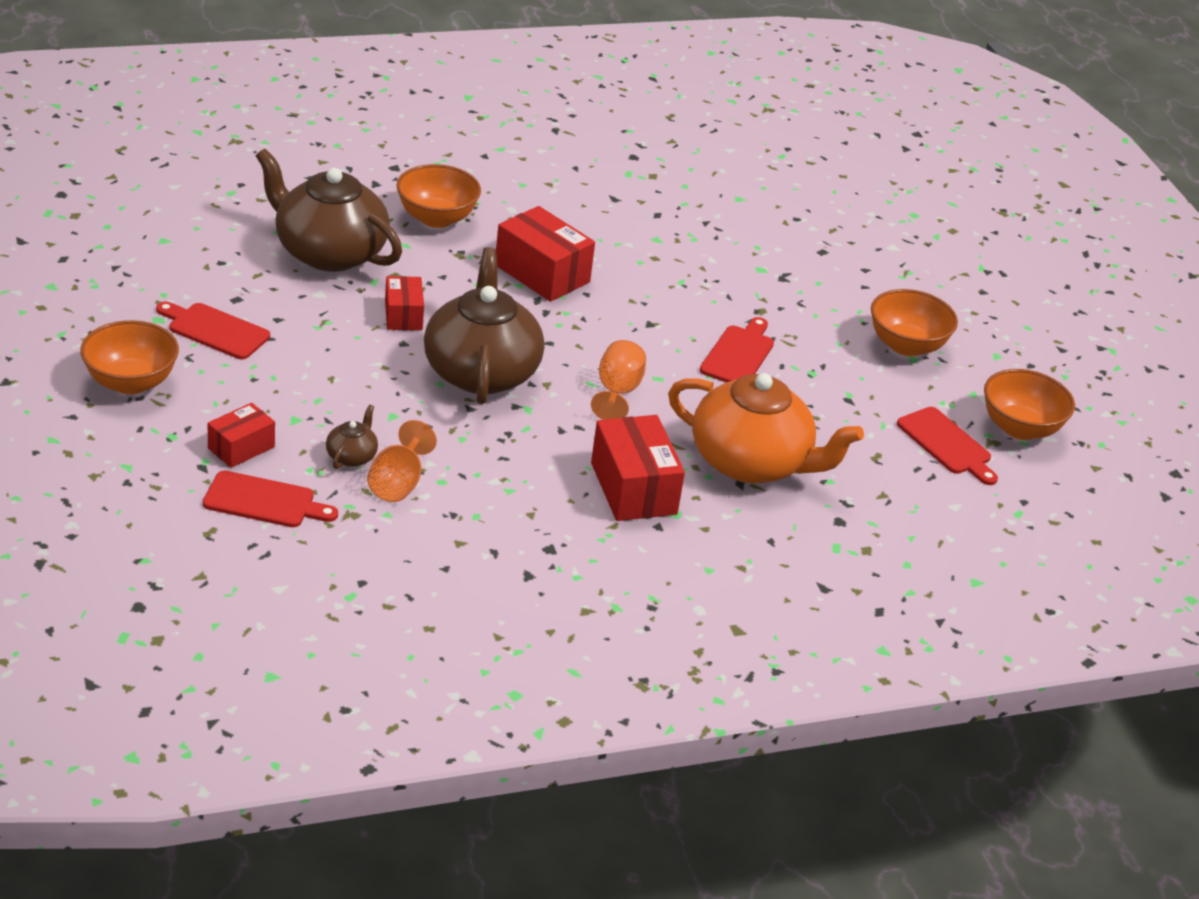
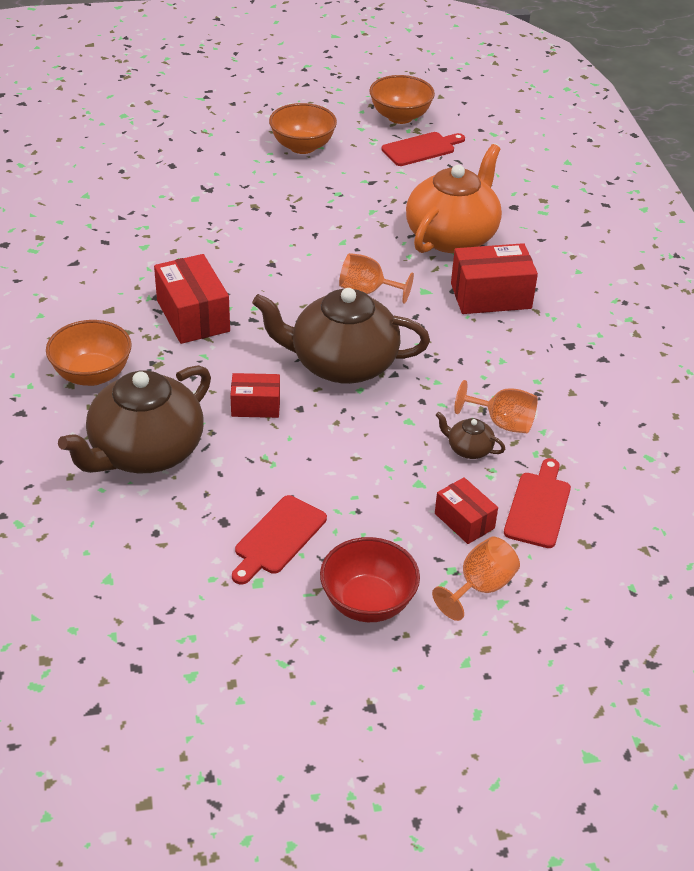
camera: 80 degrees left, 5 degrees up
orange bowl [80,320,179,394] -> red bowl [320,537,420,622]
red box [496,206,595,302] -> red box turned 75 degrees counterclockwise [154,254,230,344]
red cutting board [700,317,774,383] -> none
none -> orange goblet [432,537,520,621]

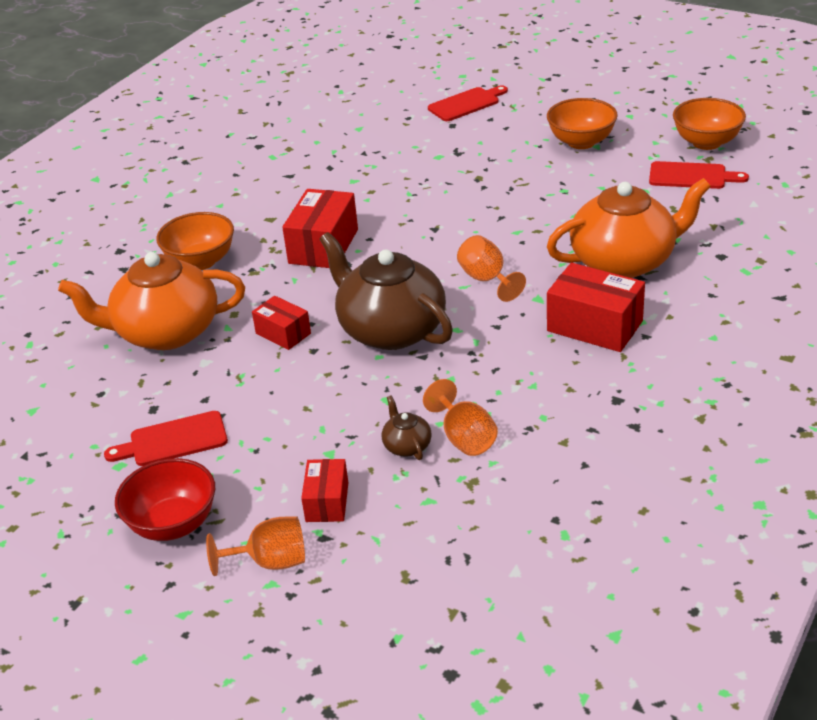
camera: 45 degrees right, 5 degrees down
brown teapot [58,365,211,473] -> orange teapot [58,252,245,350]
red cutting board [504,458,571,548] -> red cutting board moved to [428,85,508,121]

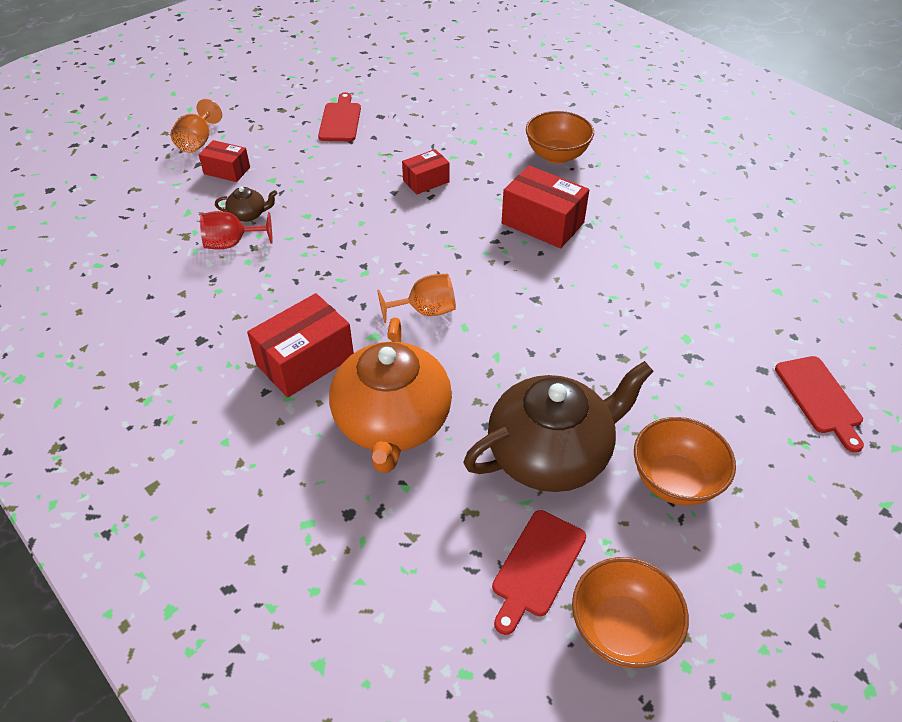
camera: 105 degrees right, 10 degrees up
orange teapot [58,252,245,350] -> none
red bowl [115,458,215,541] -> none
brown teapot [319,232,453,350] -> brown teapot moved to [464,361,654,492]
orange goblet [423,379,498,456] -> red goblet [200,211,273,249]

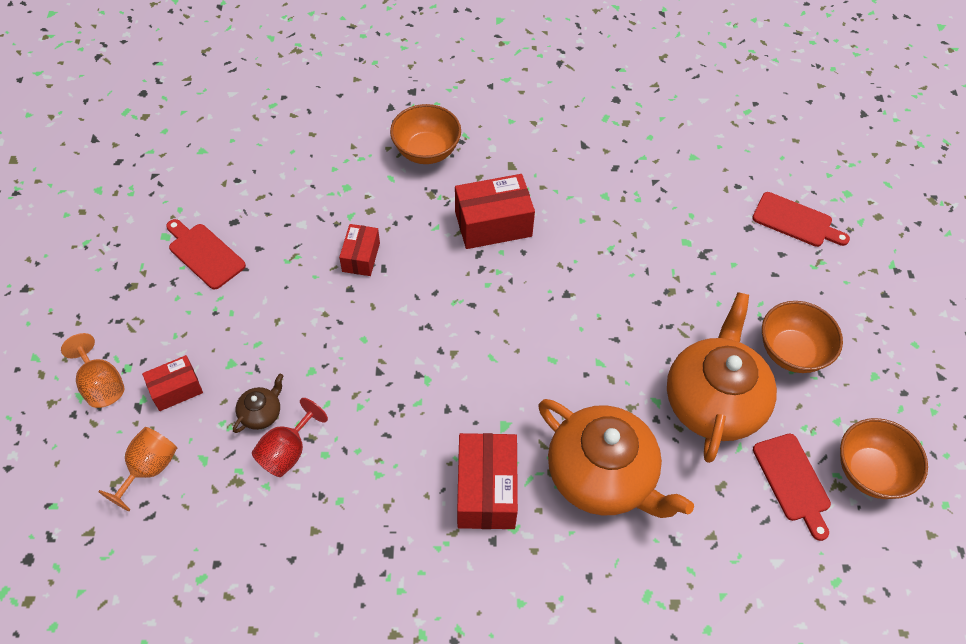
camera: 50 degrees left, 10 degrees up
orange goblet [377,274,456,323] -> orange goblet moved to [98,427,177,511]
brown teapot [464,361,654,492] -> orange teapot [667,292,777,463]

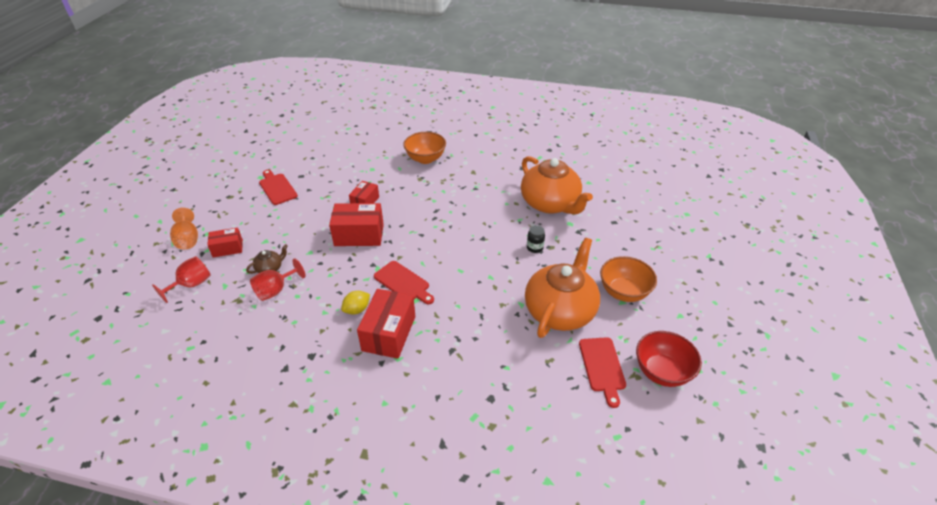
camera: 15 degrees right, 15 degrees down
orange goblet [98,427,177,511] -> red goblet [152,256,211,303]
red box [455,174,535,249] -> red box moved to [329,203,384,246]
orange teapot [538,399,694,518] -> orange teapot moved to [521,156,593,214]
red cutting board [752,192,850,247] -> red cutting board moved to [374,261,434,304]
orange bowl [840,418,928,499] -> red bowl [636,331,702,387]
none -> yellow lemon [341,291,370,314]
none -> black jar [527,225,545,253]

